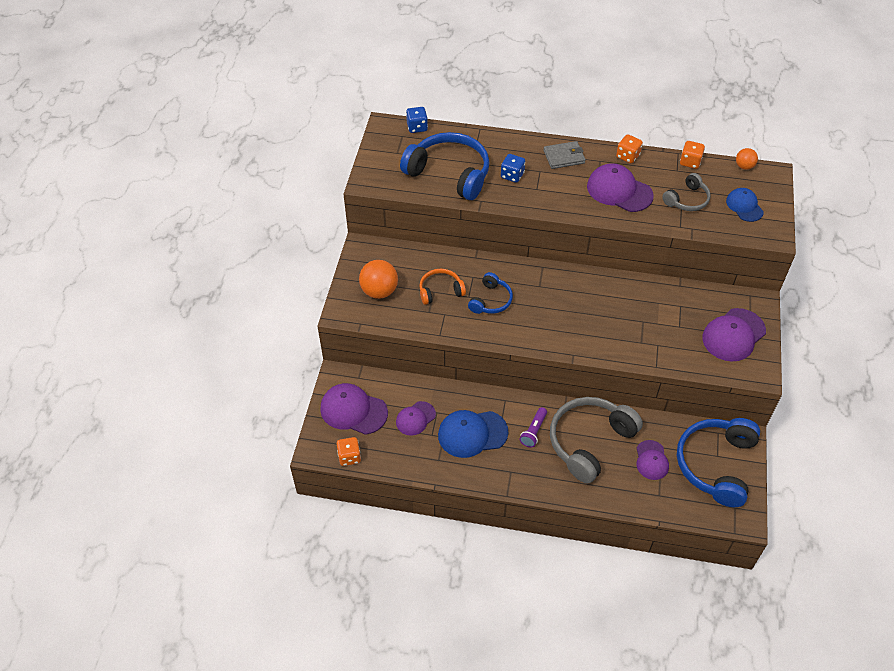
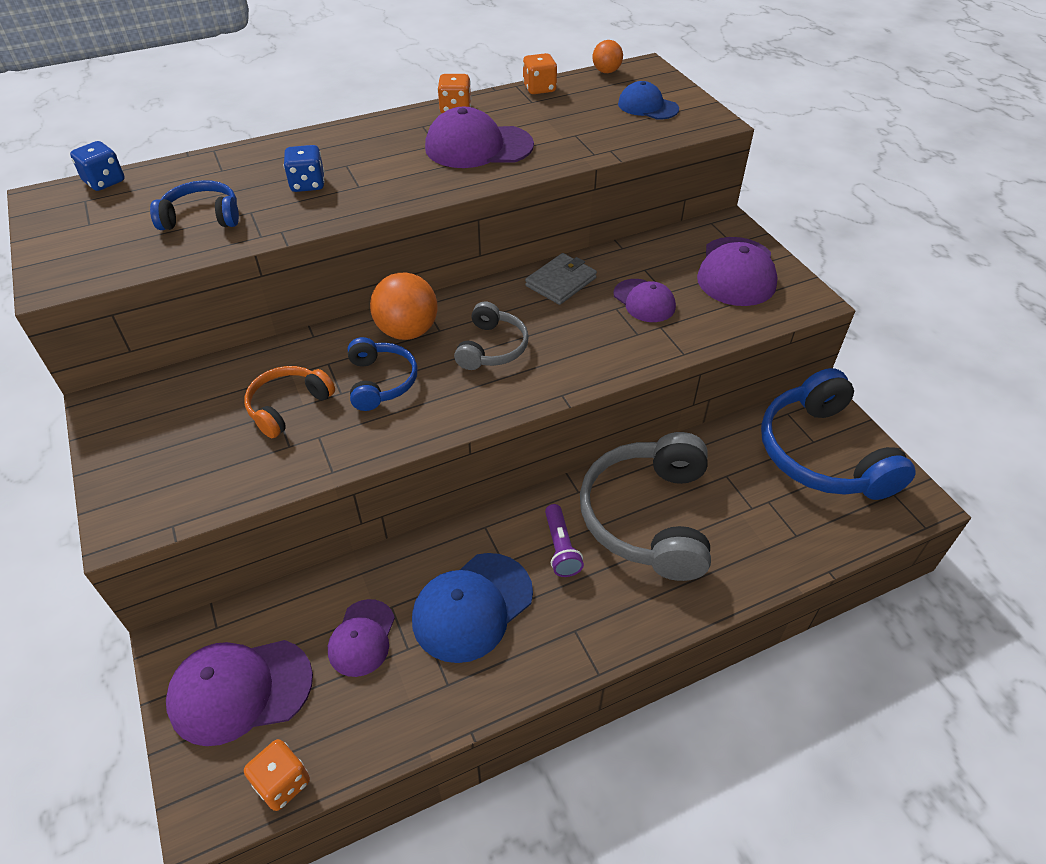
camera: 35 degrees left, 5 degrees down
orange ball [359,260,398,299] -> orange ball moved to [370,273,437,340]
blue headphones [400,132,490,200] -> blue headphones [150,180,239,230], size x0.53
grey wallet [544,141,586,169] -> grey wallet moved to [525,253,597,305]
purple cap [637,440,669,480] -> purple cap moved to [613,279,676,322]
grey headphones [662,173,711,211] -> grey headphones moved to [454,301,529,370]

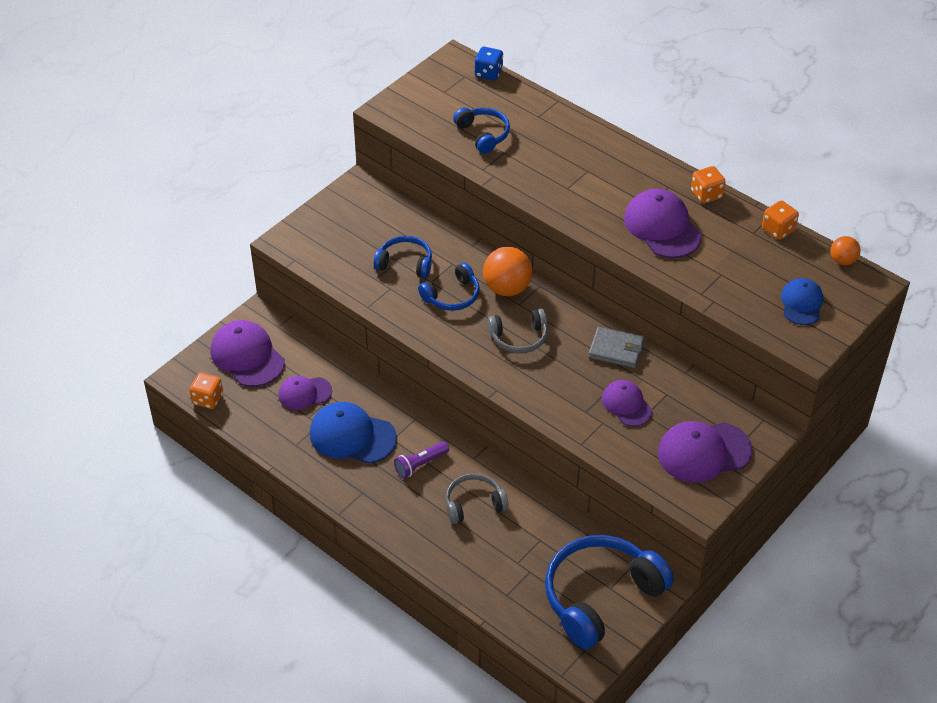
camera: 65 degrees right, 0 degrees up
orange headphones [244,366,335,438] -> blue headphones [374,235,432,278]
blue dice [283,145,325,192] -> none
grey headphones [580,432,711,581] -> grey headphones [446,473,509,524], size x0.53
purple cap [613,279,676,322] -> purple cap turned 120 degrees clockwise [602,380,652,427]

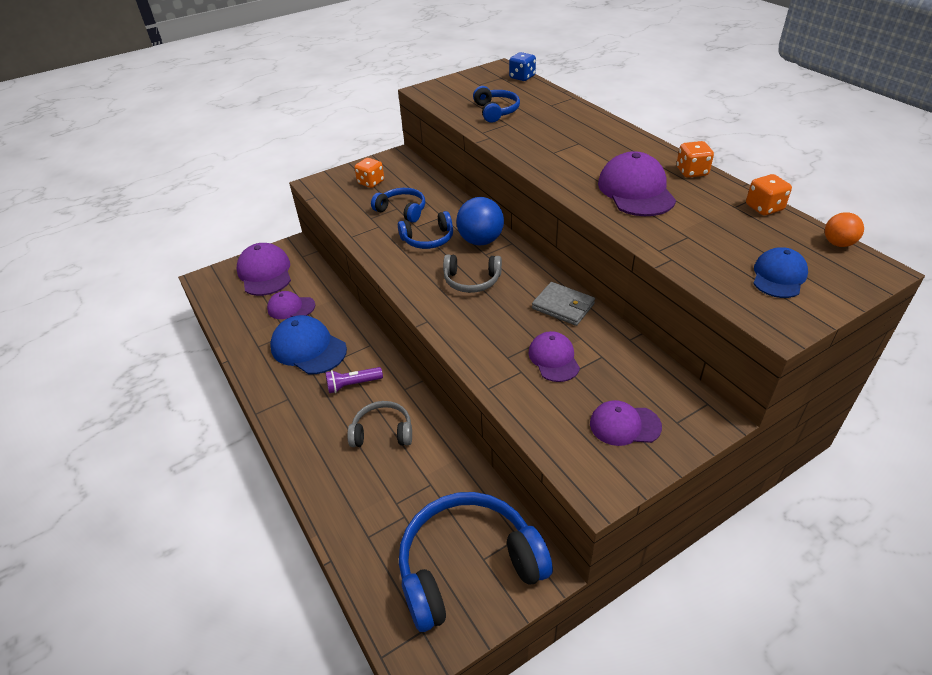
camera: 20 degrees right, 5 degrees down
orange dice [189,372,223,409] -> orange dice moved to [354,158,384,188]
orange ball [483,247,533,296] -> blue ball [456,197,504,245]
purple cap [658,421,753,483] -> purple cap [590,400,662,446], size x0.62

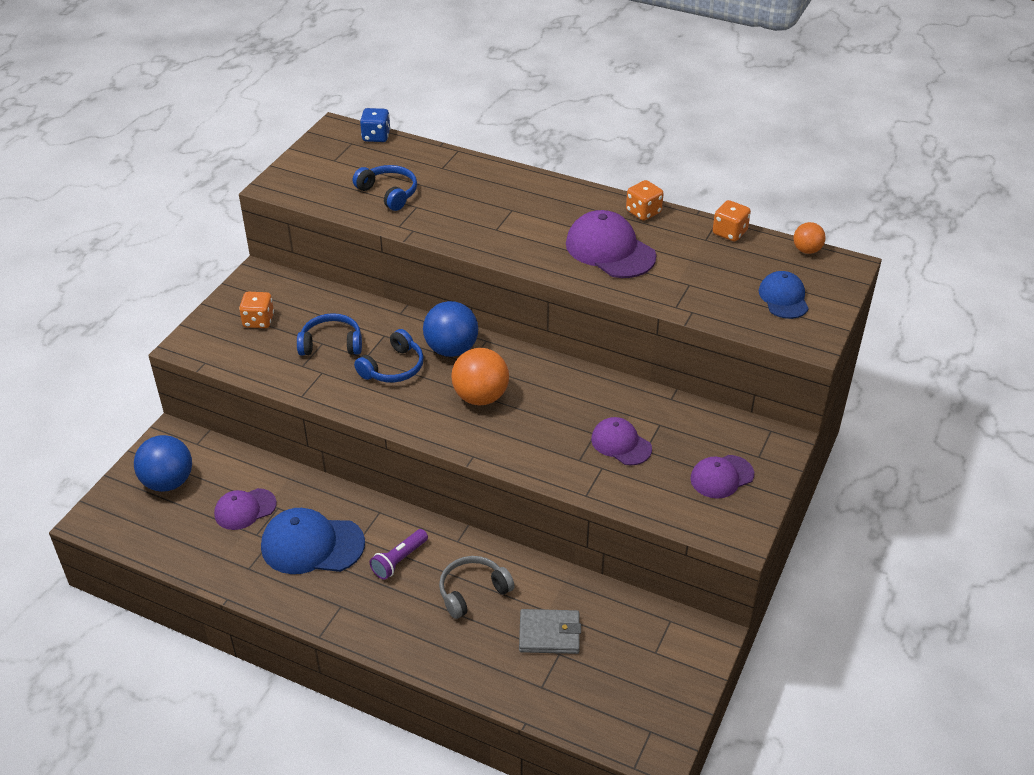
camera: 35 degrees left, 0 degrees up
purple cap [237,243,291,296] -> blue ball [134,435,192,492]
blue headphones [399,492,553,632] -> none
grey headphones [443,254,502,293] -> orange ball [451,348,509,405]
grey wallet [532,282,595,326] -> grey wallet moved to [519,609,581,654]

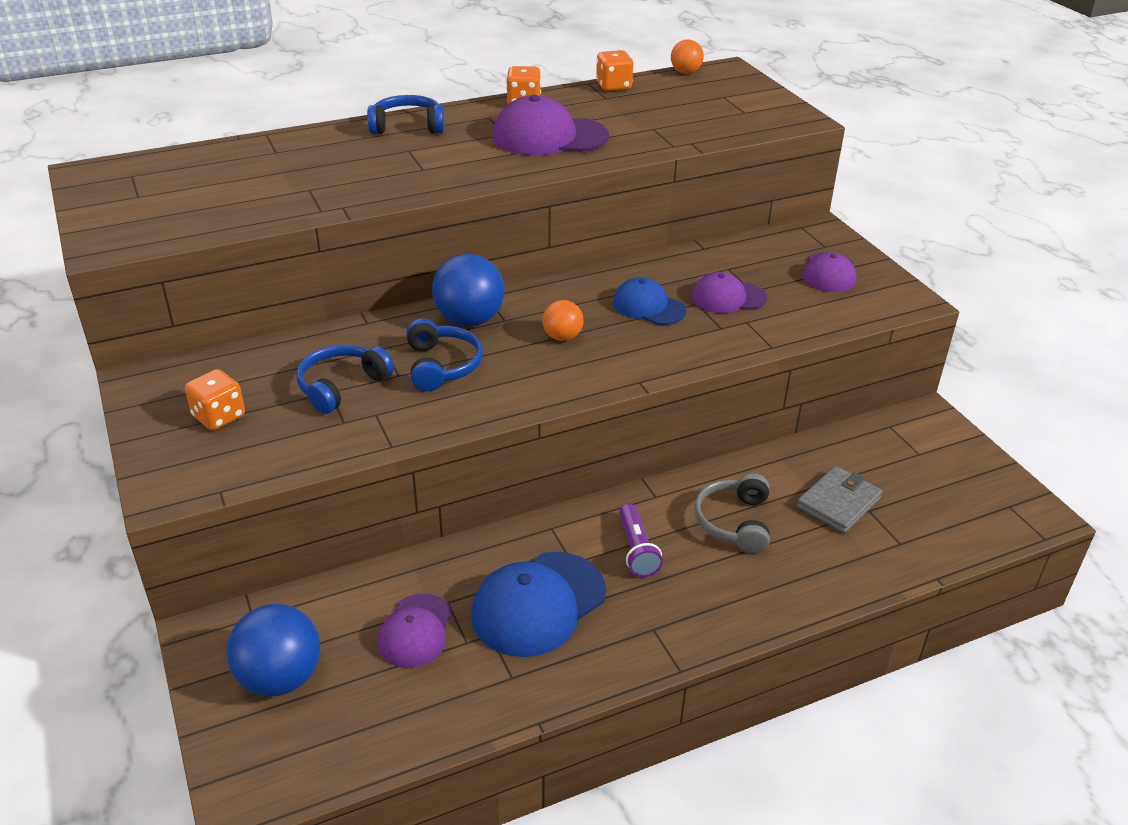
camera: 50 degrees left, 5 degrees down
blue headphones [353,165,417,211] -> blue headphones moved to [367,95,444,134]
blue dice [360,108,391,142] -> none
orange ball [451,348,509,405] -> orange ball [542,300,583,341], size x0.56
blue cap [759,271,809,319] -> blue cap moved to [613,277,686,325]

